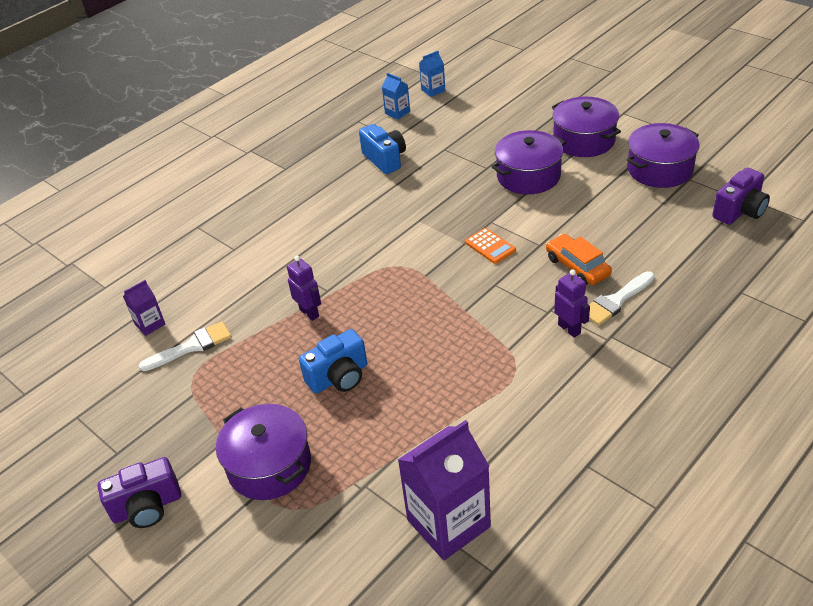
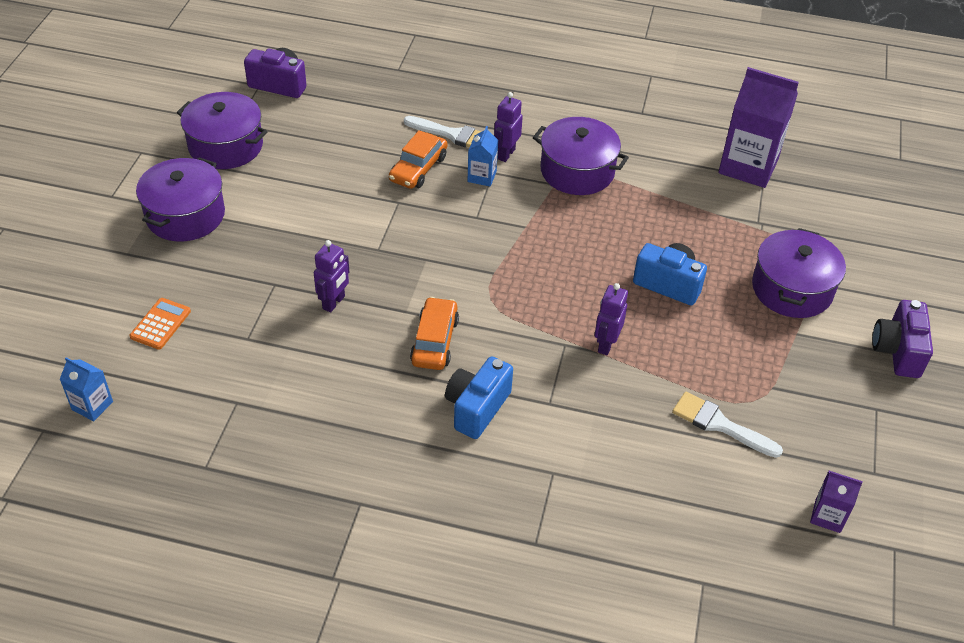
camera: 125 degrees left, 5 degrees up
purple camera [98,457,181,528] -> purple camera turned 120 degrees counterclockwise [872,300,933,378]
purple carton [123,280,165,336] -> purple carton moved to [810,471,863,533]
blue camera [359,124,406,174] -> blue camera moved to [445,356,513,439]
blue carton [382,73,410,120] -> blue carton moved to [467,126,498,187]
orange calculator [465,228,516,264] -> orange calculator moved to [130,298,191,350]
purple pot [491,130,566,194] -> purple pot moved to [533,117,629,195]
none -> purple robot [314,240,349,313]
none -> orange car [410,297,459,370]

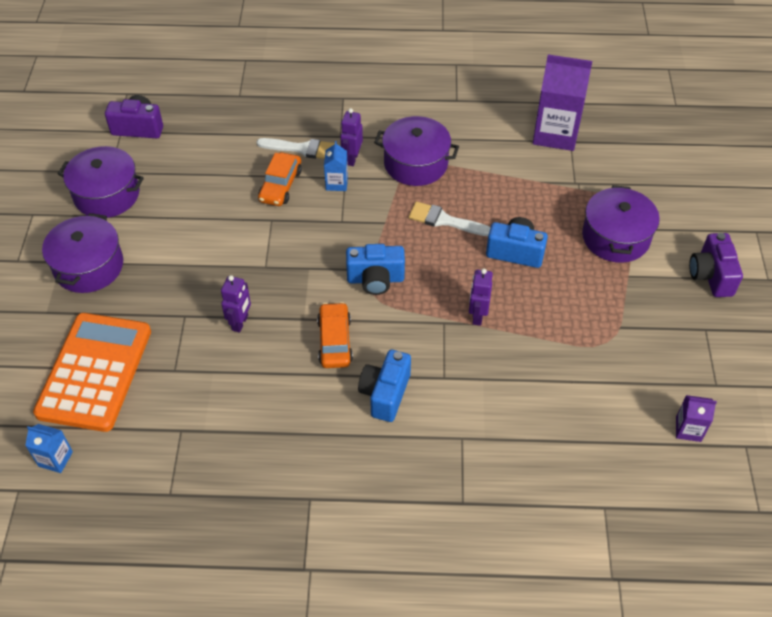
camera: 10 degrees left, 5 degrees up
orange calculator [130,298,191,350] -> orange calculator [33,313,151,432], size x2.47
white brush [672,392,783,458] -> white brush moved to [409,201,491,236]
none -> blue camera [346,244,405,295]

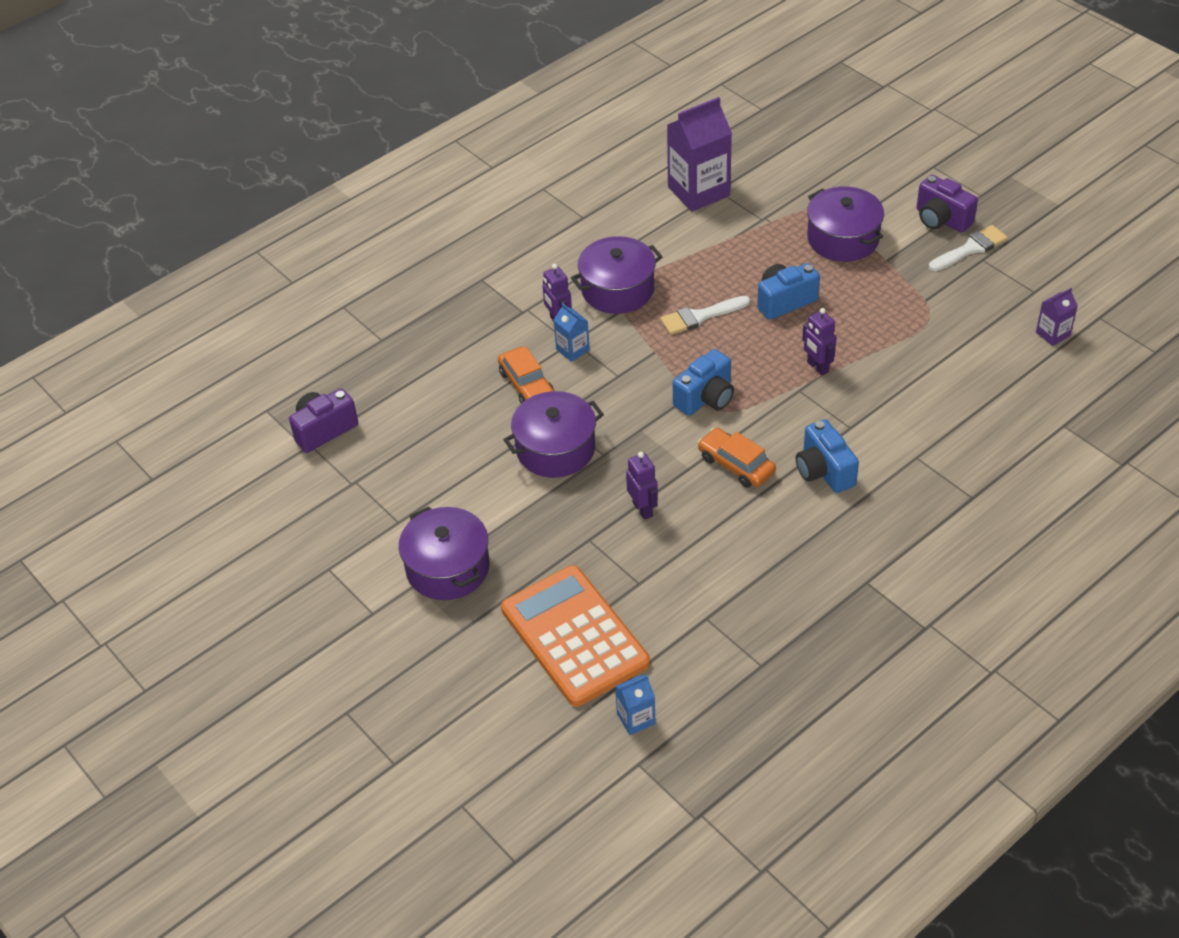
camera: 40 degrees left, 5 degrees down
purple pot [58,146,144,218] -> purple pot moved to [503,391,604,478]
white brush [257,138,335,159] -> white brush moved to [929,225,1008,271]

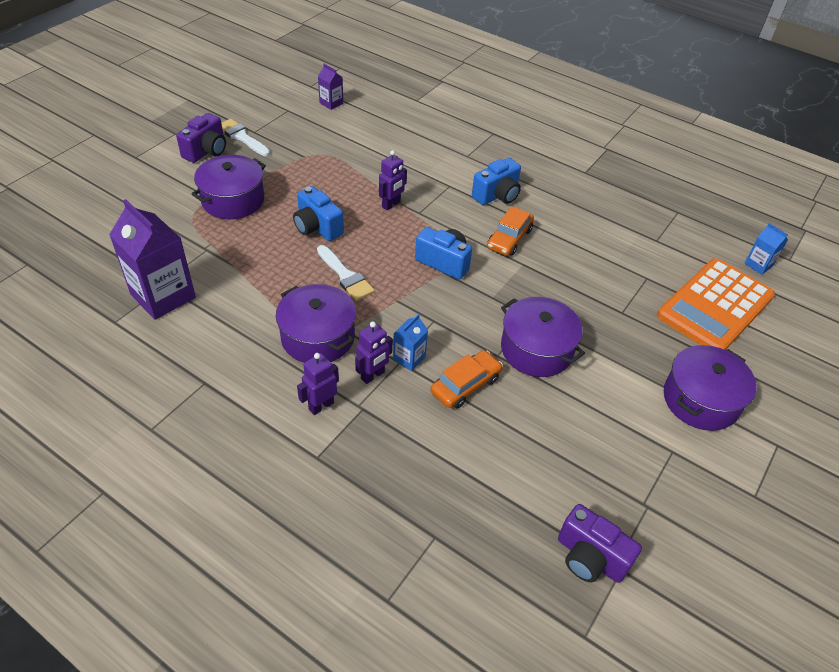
camera: 110 degrees left, 0 degrees up
purple robot [626,452,658,520] -> purple robot moved to [297,353,339,415]

